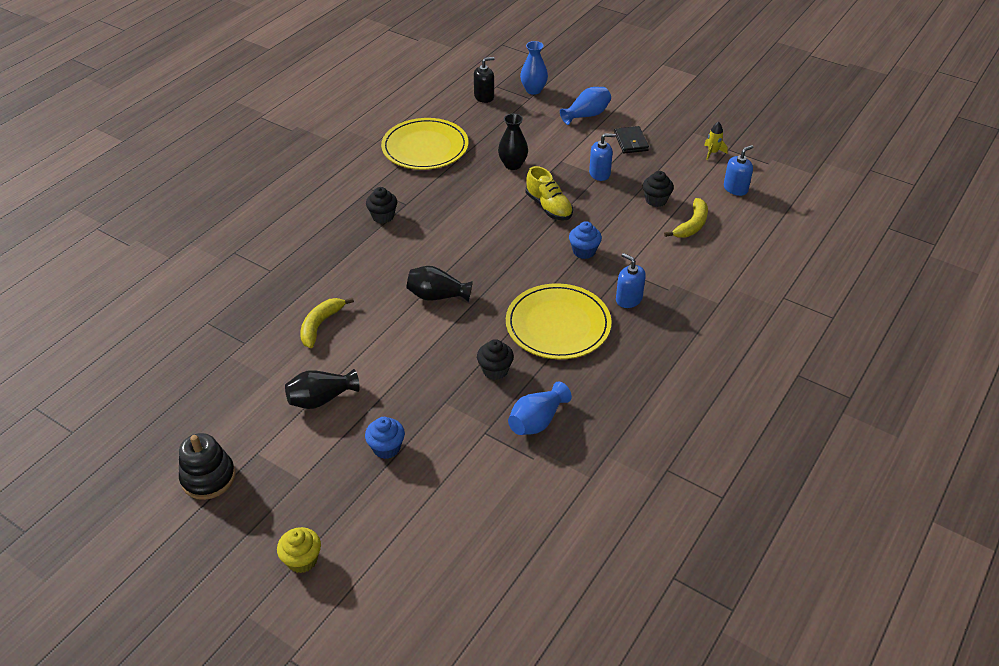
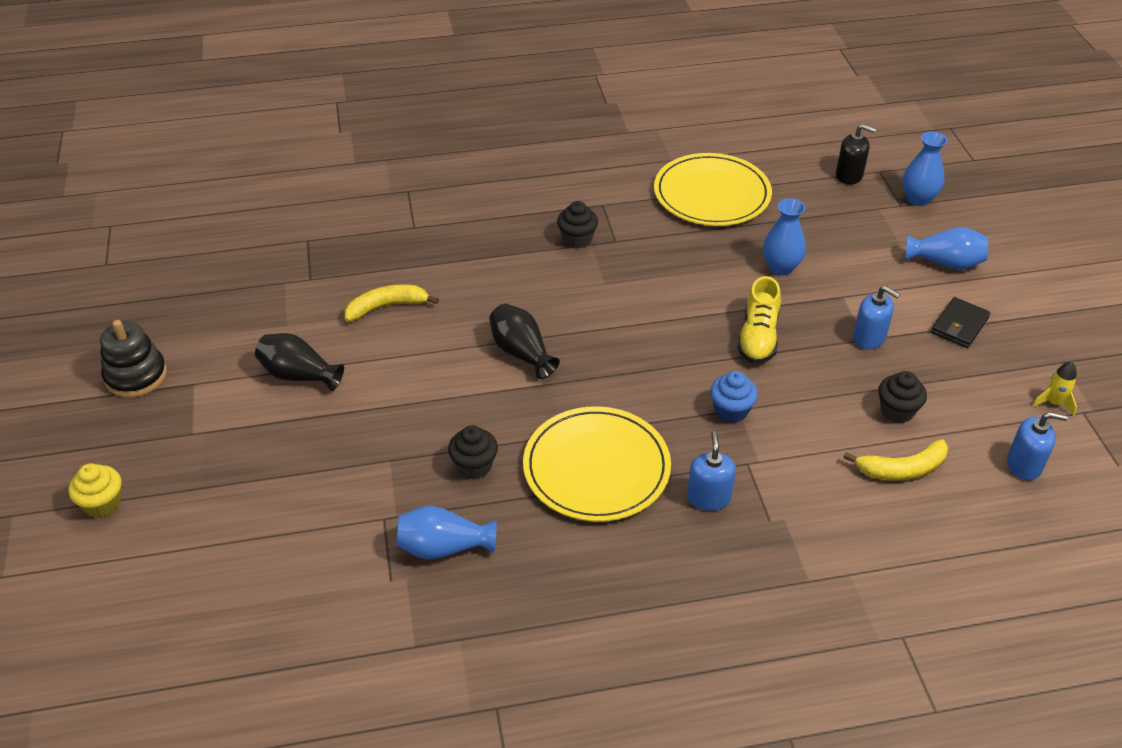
camera: 45 degrees right, 0 degrees up
blue cupcake [365,417,405,459] -> none
black vase [498,113,528,170] -> blue vase [763,198,806,275]

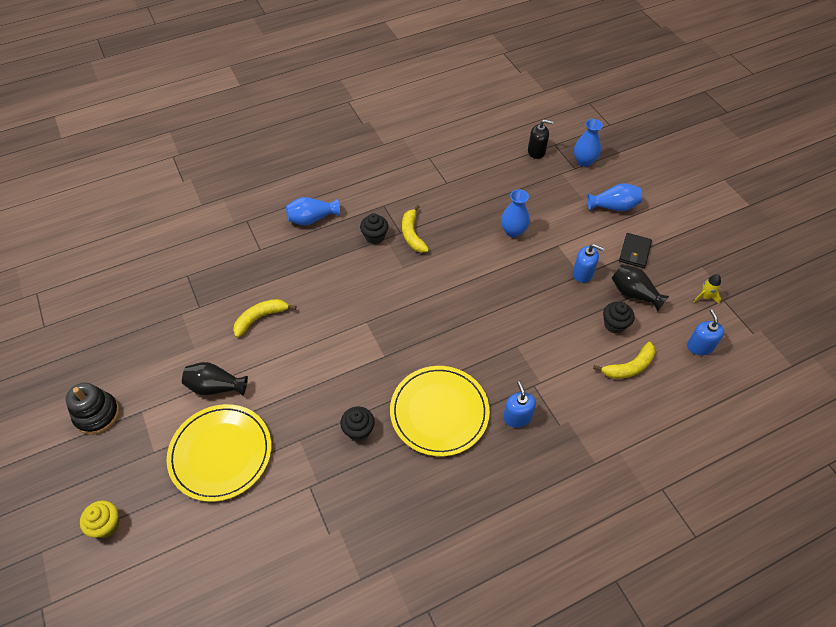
camera: 15 degrees left, 10 degrees up
blue vase [396,506,496,560] -> blue vase moved to [286,197,340,225]
black vase [489,304,560,379] -> black vase moved to [612,265,669,311]
yellow plate [654,153,772,226] -> yellow plate moved to [167,404,271,502]
blue cupcake [710,371,758,423] -> none
yellow shoe [737,276,781,364] -> none
blue soap dispenser [1007,412,1068,480] -> blue soap dispenser turned 90 degrees counterclockwise [687,309,724,356]
none -> yellow banana [402,205,429,253]

